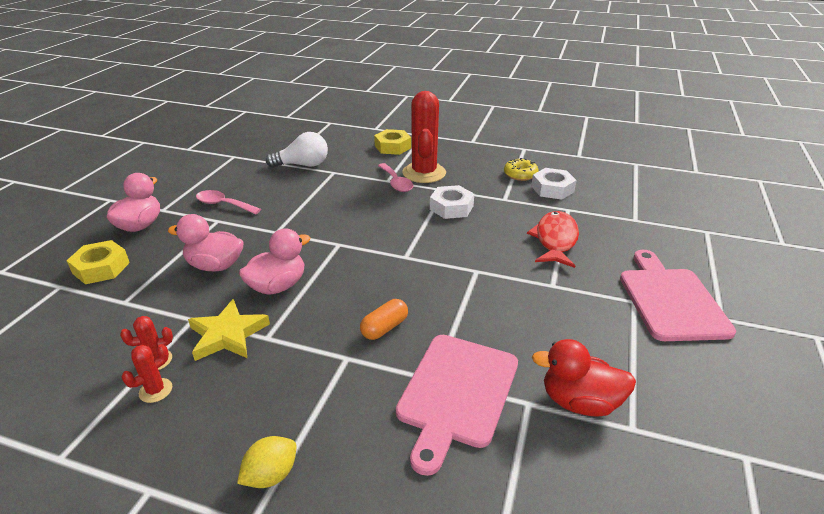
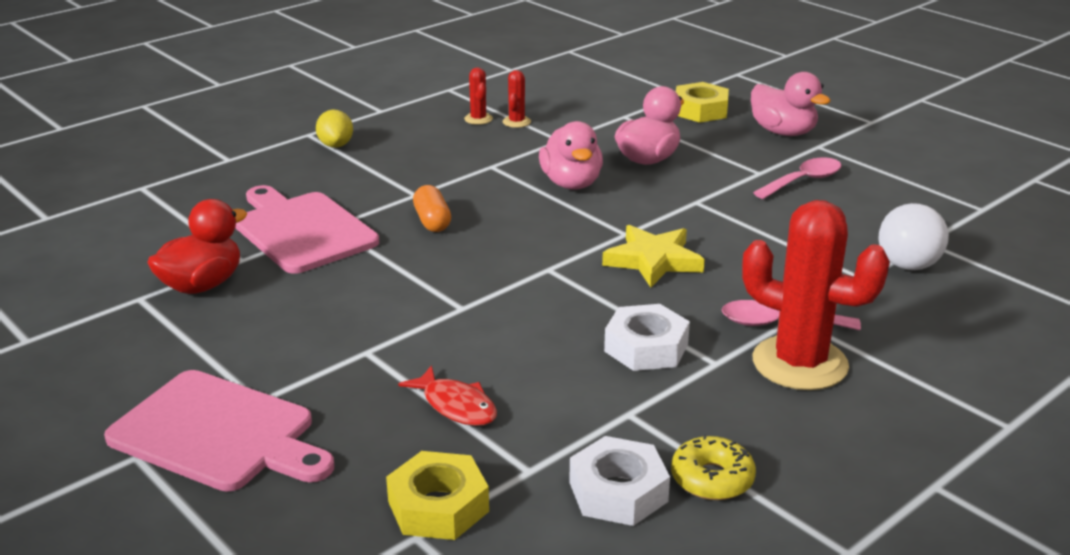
camera: 120 degrees right, 5 degrees down
yellow star [188,299,270,361] -> yellow star moved to [602,225,705,288]
yellow nut [374,129,411,155] -> yellow nut moved to [386,451,489,540]
red fish [527,211,579,268] -> red fish [398,365,497,426], size x0.66

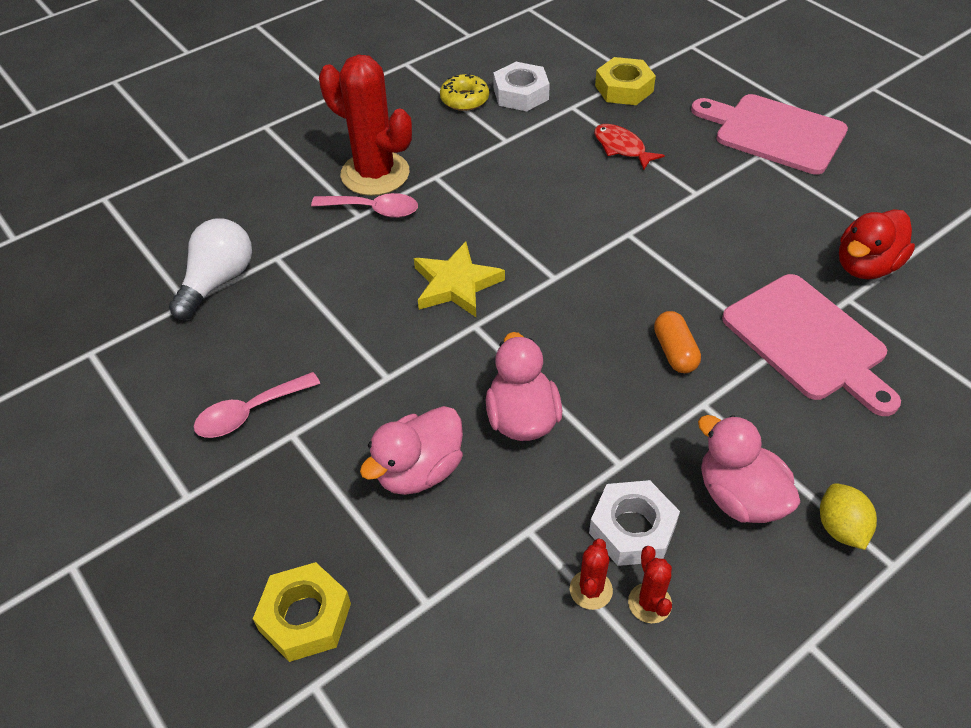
camera: 175 degrees left, 20 degrees up
white nut [604,304,690,371] -> white nut moved to [589,480,680,566]
pink duck [751,72,831,136] -> pink duck moved to [698,415,800,523]

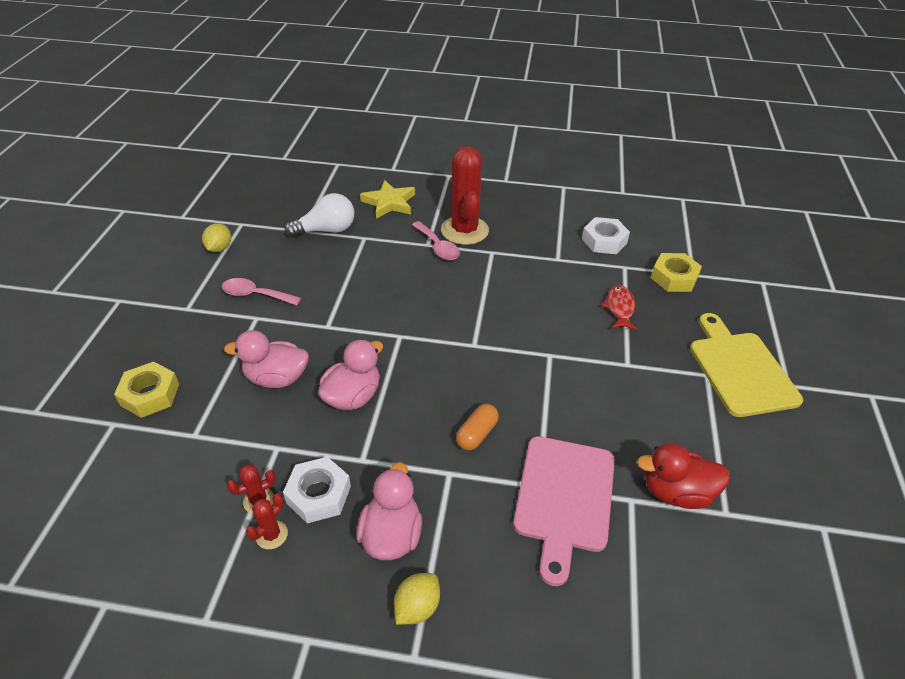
camera: 45 degrees right, 5 degrees down
yellow star [414,242,505,317] -> yellow star moved to [360,180,415,219]
yellow donut [440,73,489,111] -> none
pink cutting board [691,94,848,175] -> yellow cutting board [690,313,803,417]
none -> yellow lemon [202,223,231,252]

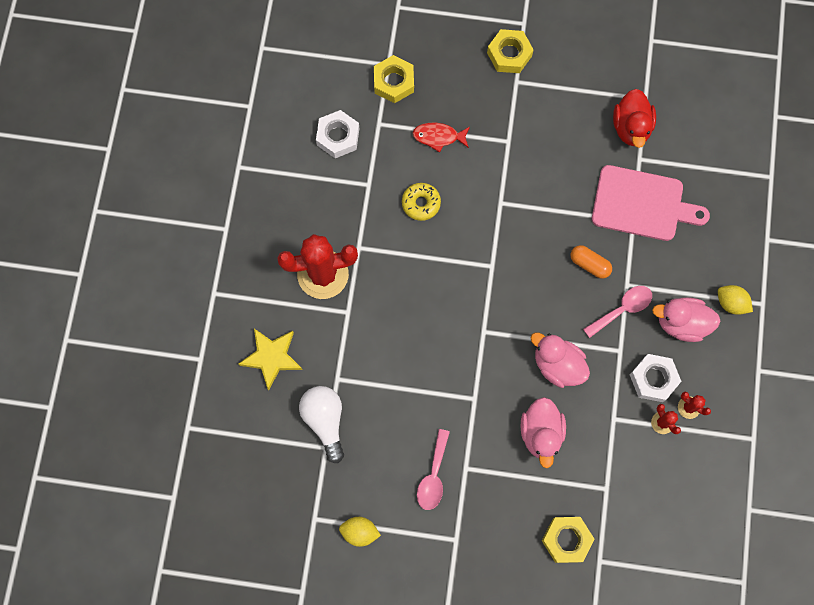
camera: 90 degrees left, 30 degrees up
pink spoon [412,221,460,260] -> pink spoon moved to [583,286,652,338]
yellow cutting board [690,313,803,417] -> yellow nut [487,29,534,73]
none -> yellow donut [402,183,441,221]

